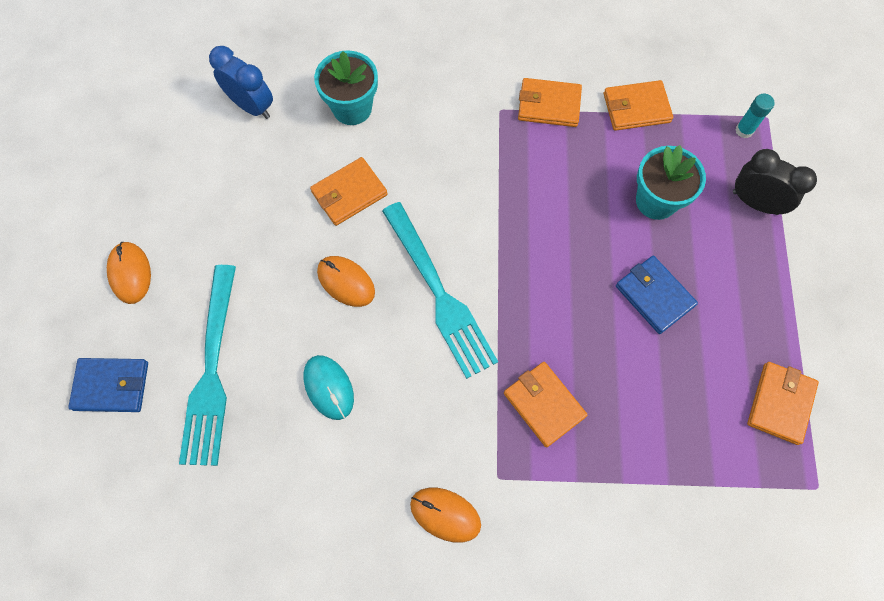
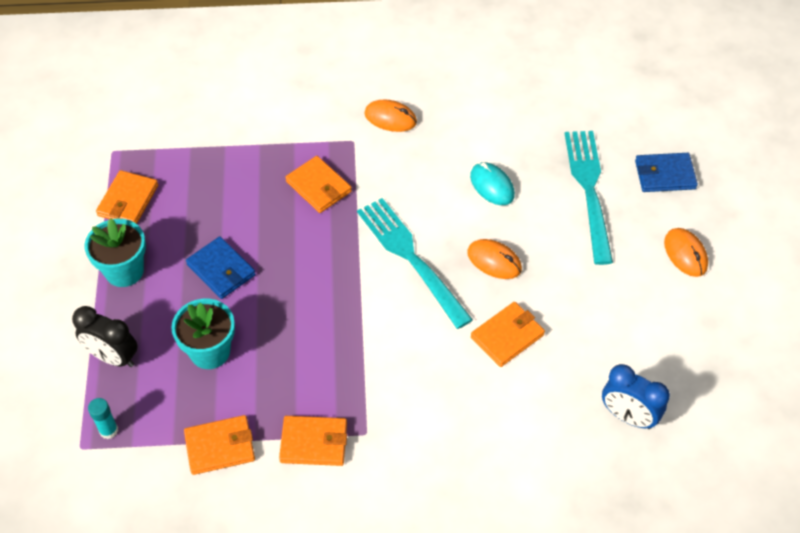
camera: 175 degrees right, 15 degrees down
turquoise flower pot [314,50,378,125] -> turquoise flower pot moved to [85,218,146,287]

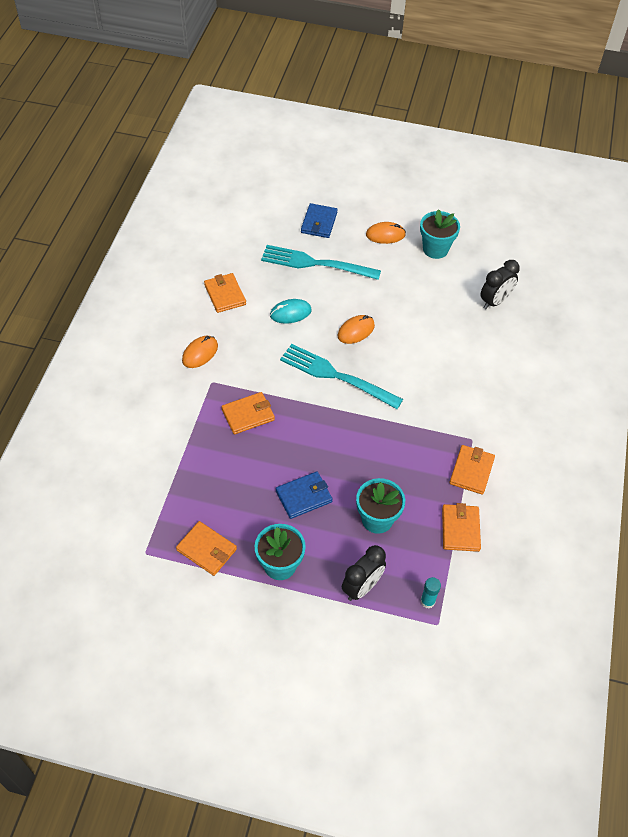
camera: 75 degrees left, 0 degrees up
turquoise fork [357,198,473,329] -> turquoise fork turned 45 degrees clockwise [280,344,403,409]
orange wallet [471,302,545,367] -> orange wallet moved to [204,273,246,313]
blue clock [602,364,670,429] -> black clock [480,260,520,309]
none -> turquoise flower pot [420,209,460,259]

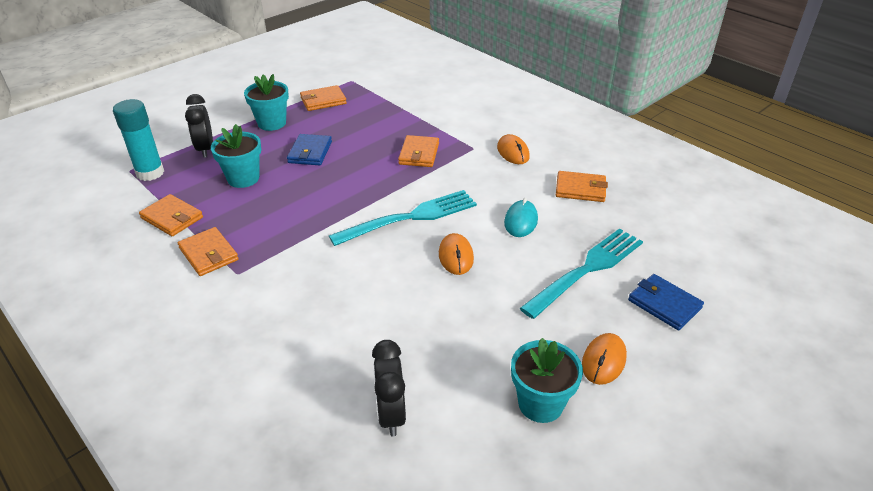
camera: 125 degrees right, 15 degrees down
turquoise glue stick [421,577,441,608] -> turquoise glue stick [113,99,164,181], size x1.95

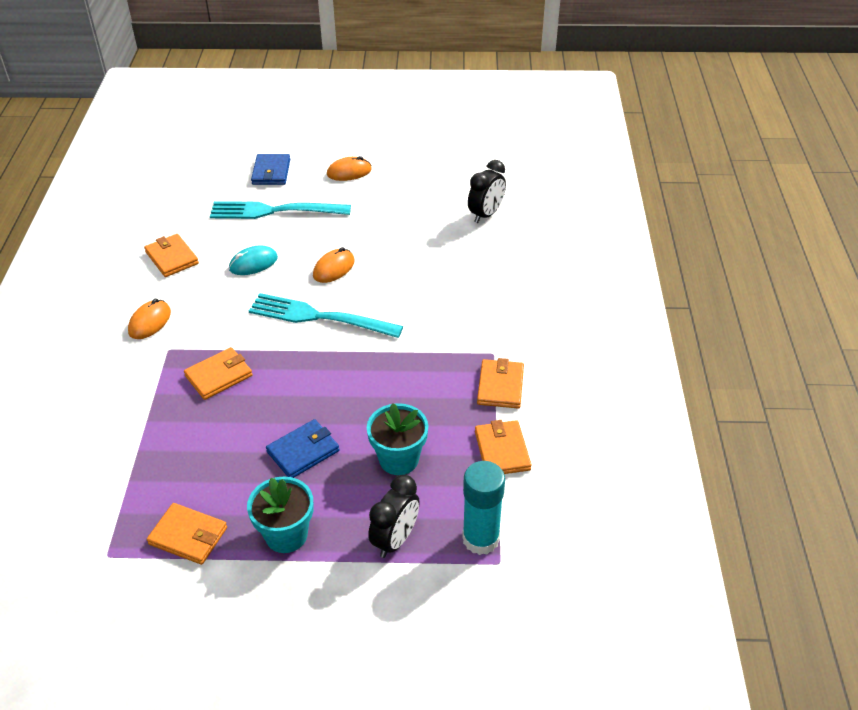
camera: 135 degrees left, 5 degrees up
turquoise flower pot [511,338,583,423] -> none

